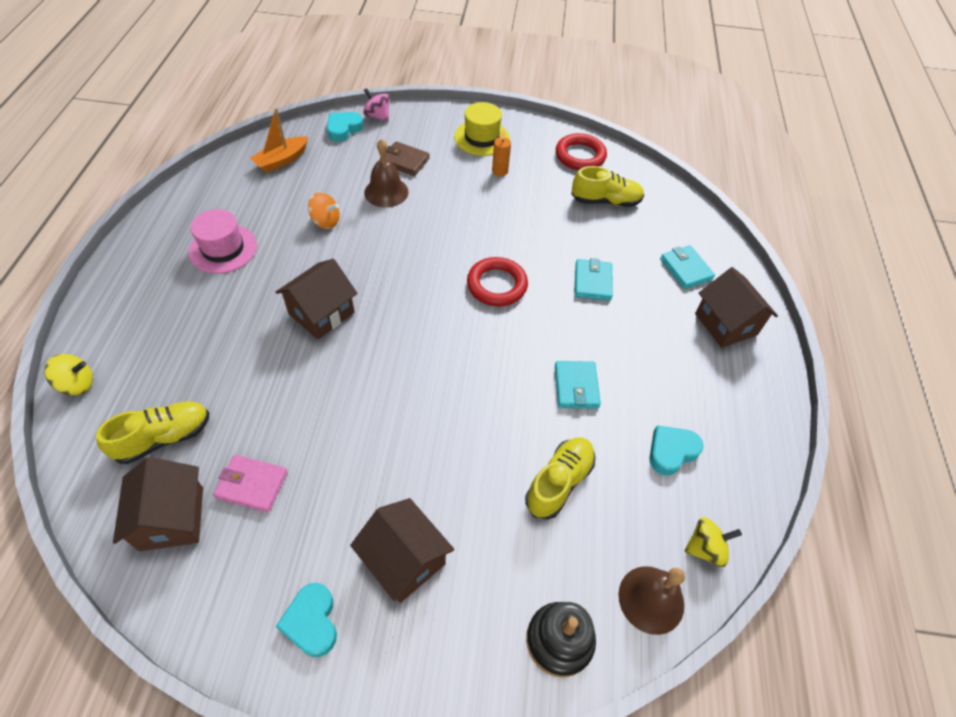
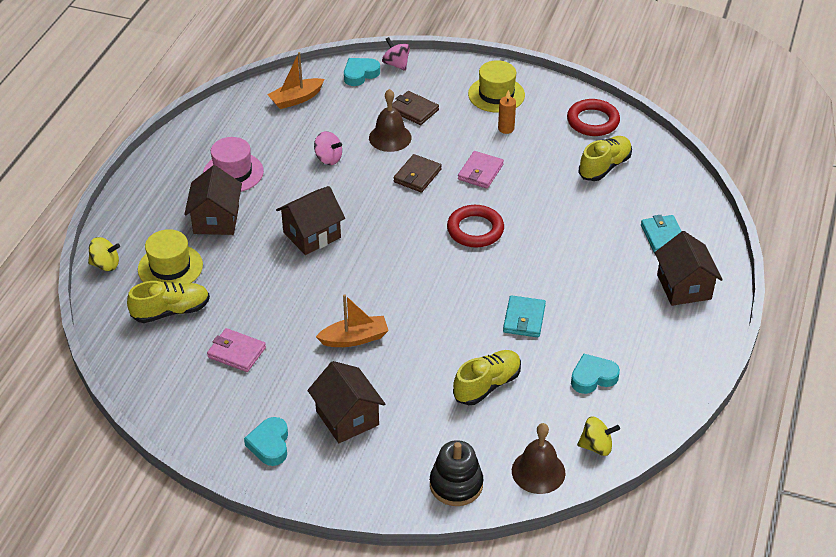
camera: 15 degrees right, 10 degrees down
brown house [113,457,203,551] -> brown house moved to [184,165,242,235]
orange spinning top [308,192,340,229] -> pink spinning top [314,131,342,165]
yellow shoe [571,166,644,207] -> yellow shoe turned 60 degrees counterclockwise [579,136,632,181]
turquoise wallet [575,258,613,301] -> none
none -> yellow hat [138,229,203,284]
none -> orange boat [316,294,389,347]
none -> brown wallet [394,154,442,192]
none -> pink wallet [458,151,504,189]

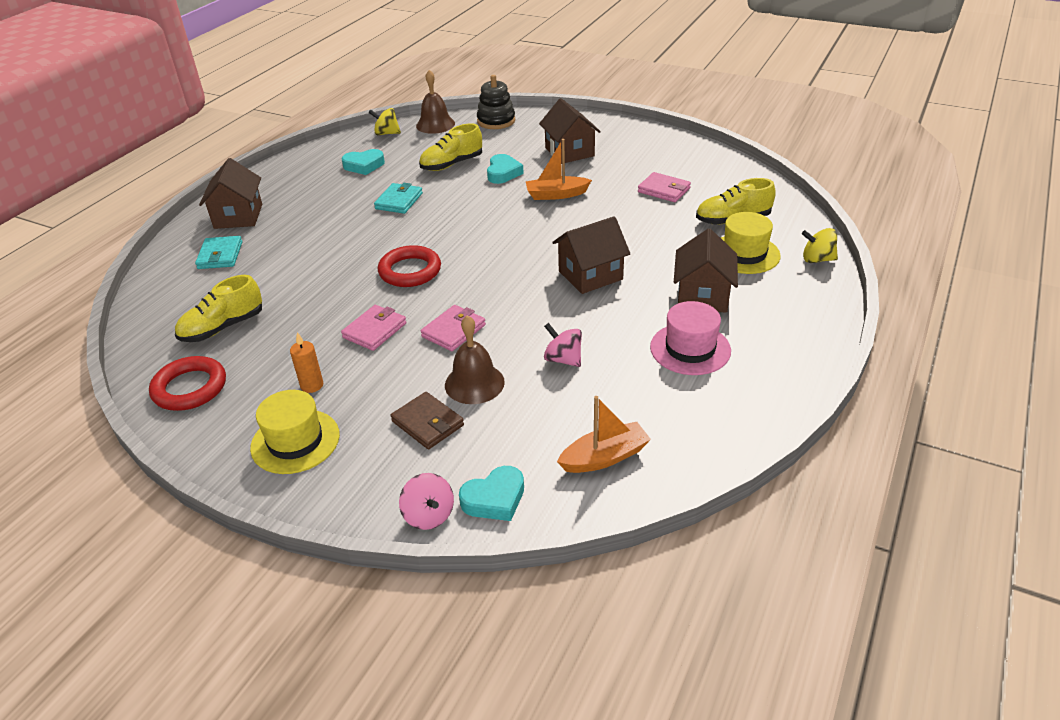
camera: 170 degrees left, 5 degrees down
turquoise heart [244,417,288,466] -> turquoise heart moved to [487,154,524,184]
brown wallet [394,154,442,192] -> pink wallet [421,305,486,351]

